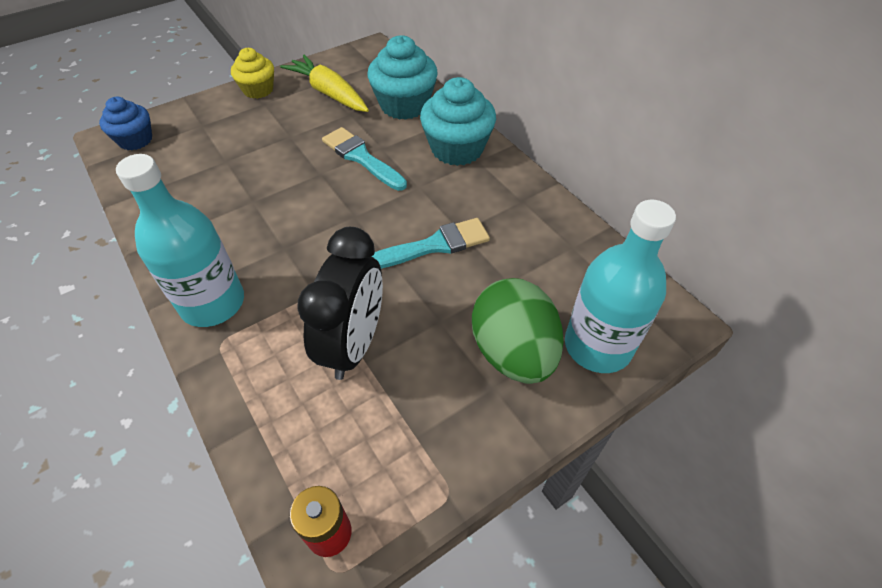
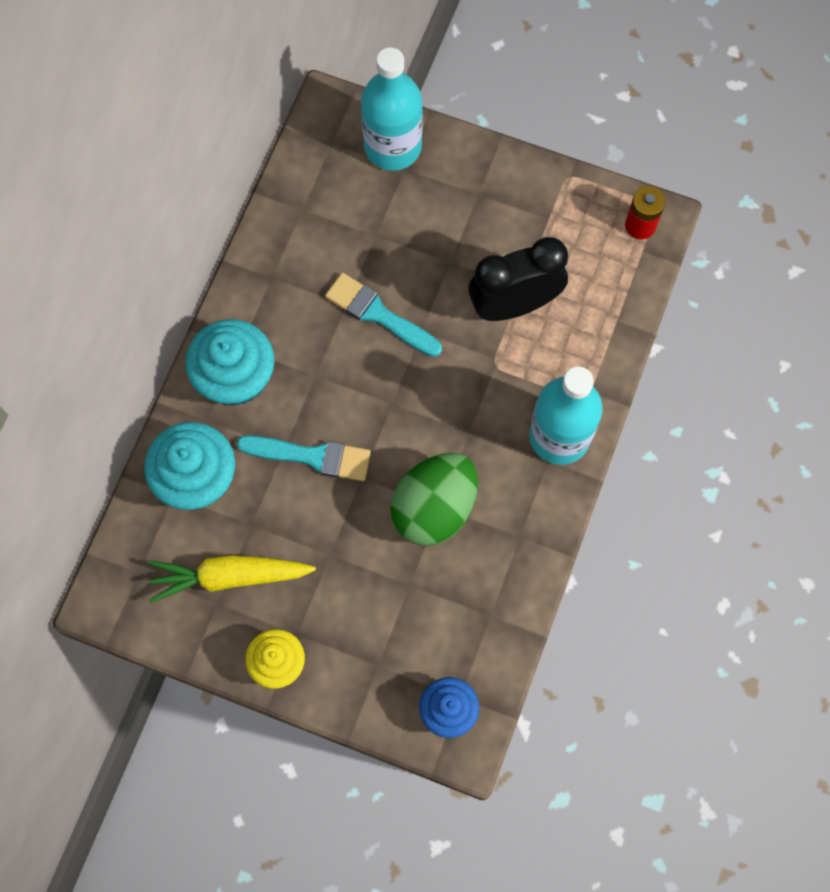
camera: 125 degrees left, 20 degrees up
yellow carrot [280,55,369,112] -> yellow carrot turned 75 degrees clockwise [147,555,316,603]
turquoise brush [322,127,407,191] -> turquoise brush turned 90 degrees counterclockwise [237,435,371,481]
green egg [472,278,564,384] -> green egg moved to [390,452,478,546]

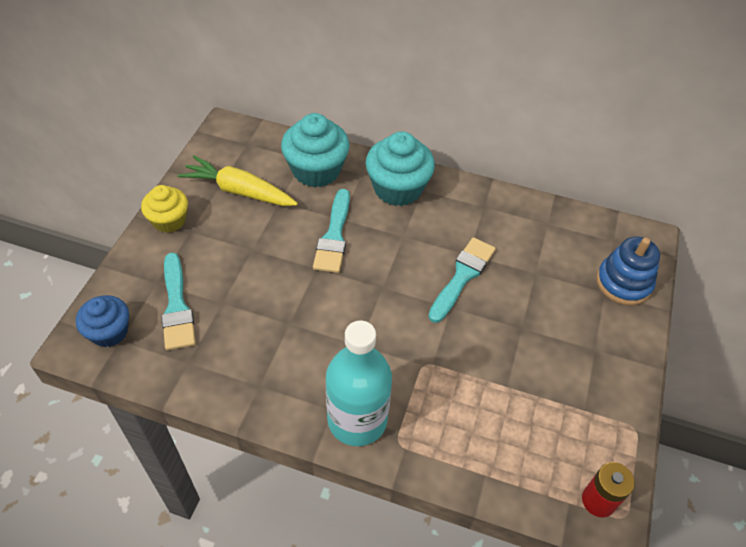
camera: 85 degrees right, 20 degrees down
yellow carrot [147,555,316,603] -> yellow carrot turned 60 degrees counterclockwise [178,155,298,206]
turquoise bottle [361,47,423,171] -> blue stacking toy [596,236,660,305]
green egg [390,452,478,546] -> none
black clock [468,237,568,321] -> none
none -> turquoise brush [161,253,196,350]

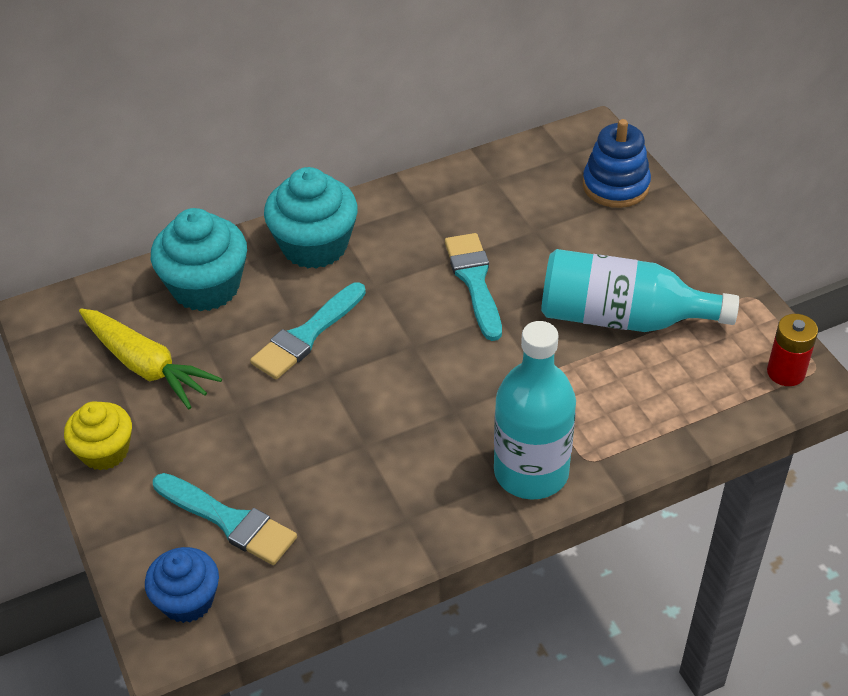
camera: 40 degrees left, 5 degrees down
yellow carrot [178,155,298,206] -> yellow carrot turned 120 degrees counterclockwise [79,308,222,409]
turquoise brush [313,189,350,273] -> turquoise brush turned 75 degrees clockwise [250,283,366,379]
none -> turquoise bottle [541,249,739,332]

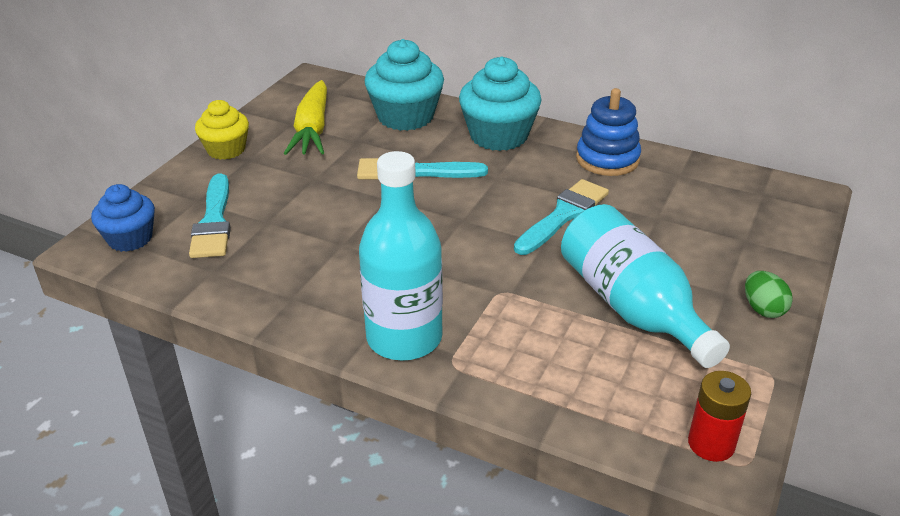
camera: 50 degrees right, 10 degrees down
blue stacking toy [583,119,651,208] -> blue stacking toy moved to [576,88,641,176]
none -> green egg [745,271,793,318]

